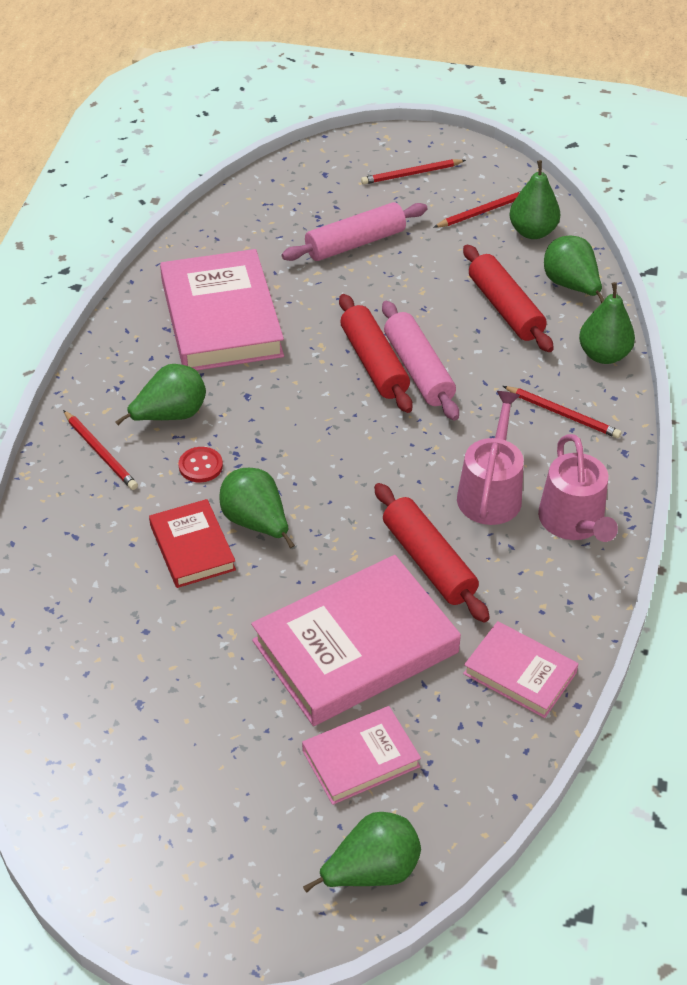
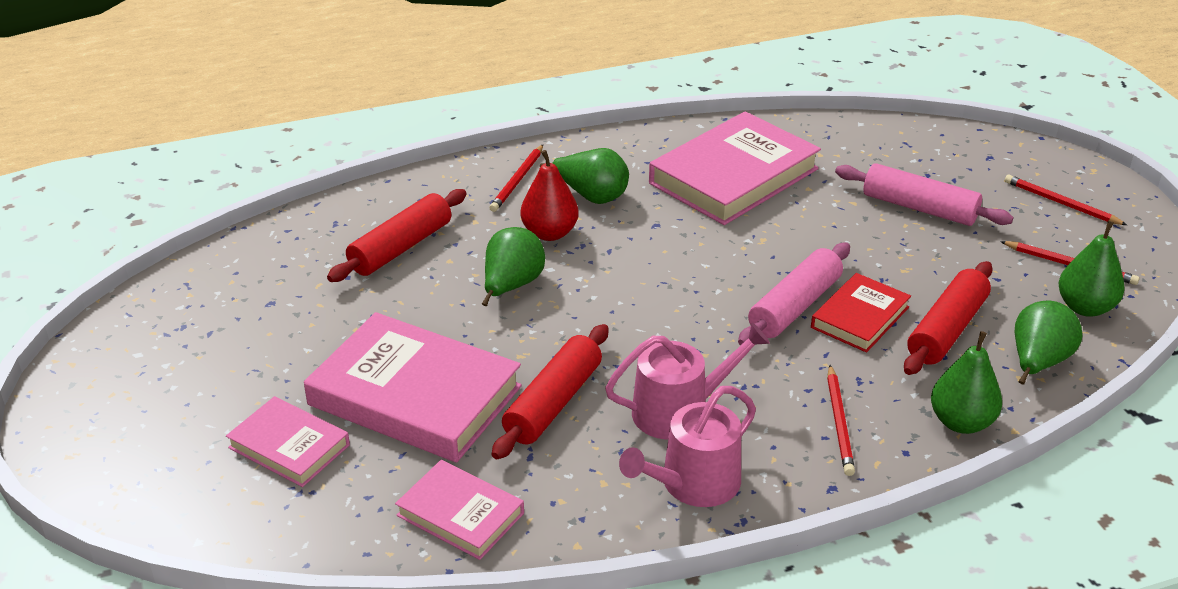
camera: 60 degrees right, 10 degrees down
red book [149,499,236,588] -> red book moved to [811,273,911,353]
red button [178,447,223,483] -> red pear [521,150,579,241]
green pear [303,812,421,892] -> none
red rolling pin [339,294,413,413] -> red rolling pin moved to [327,189,467,282]
pink book [463,621,578,718] -> pink book turned 60 degrees counterclockwise [395,460,524,560]

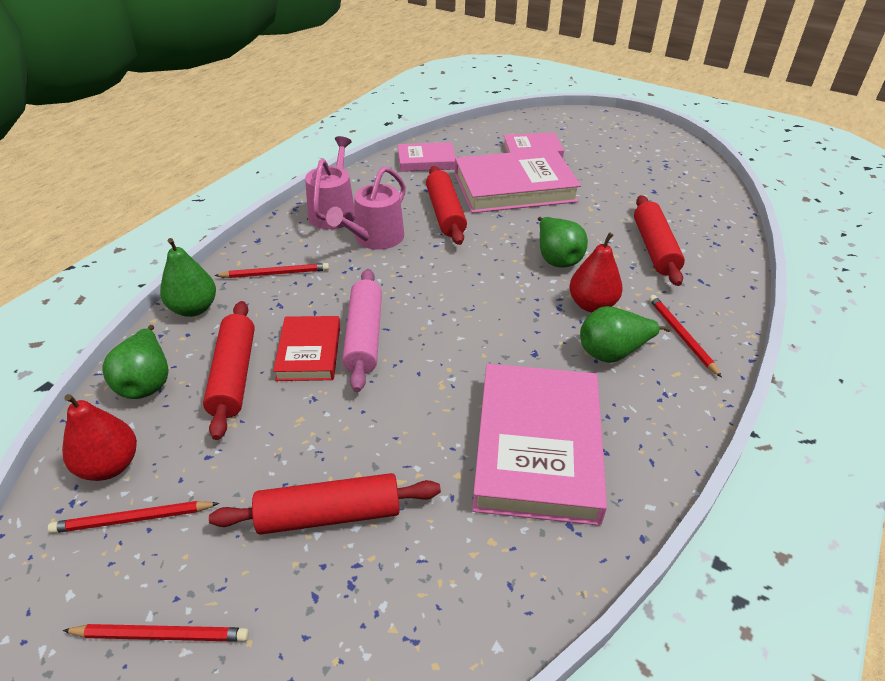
camera: 140 degrees right, 5 degrees up
red pencil [827,365,855,476] -> red pencil turned 120 degrees clockwise [214,263,329,278]
pink rolling pin [835,163,1013,226] -> red rolling pin [209,473,441,535]
green pear [1059,221,1125,317] -> red pear [62,394,137,481]

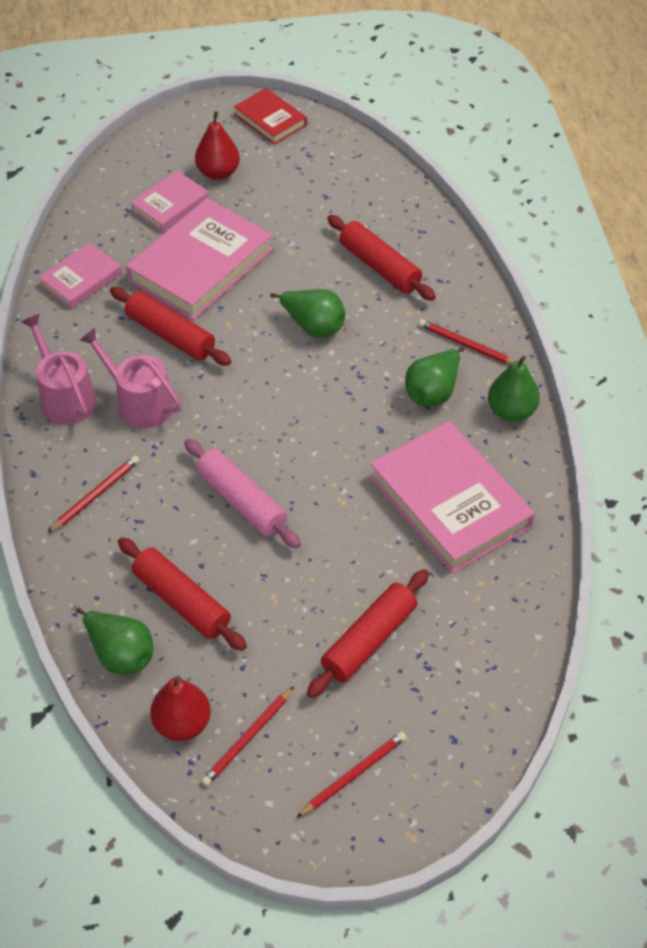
camera: 40 degrees left, 10 degrees up
green pear [160,238,216,317] -> green pear moved to [488,356,540,422]
red book [273,316,340,381] -> red book moved to [234,88,307,145]
pink watering can [326,166,406,250] -> pink watering can turned 135 degrees clockwise [79,328,181,429]
red pear [569,232,622,312] -> red pear moved to [195,112,240,180]

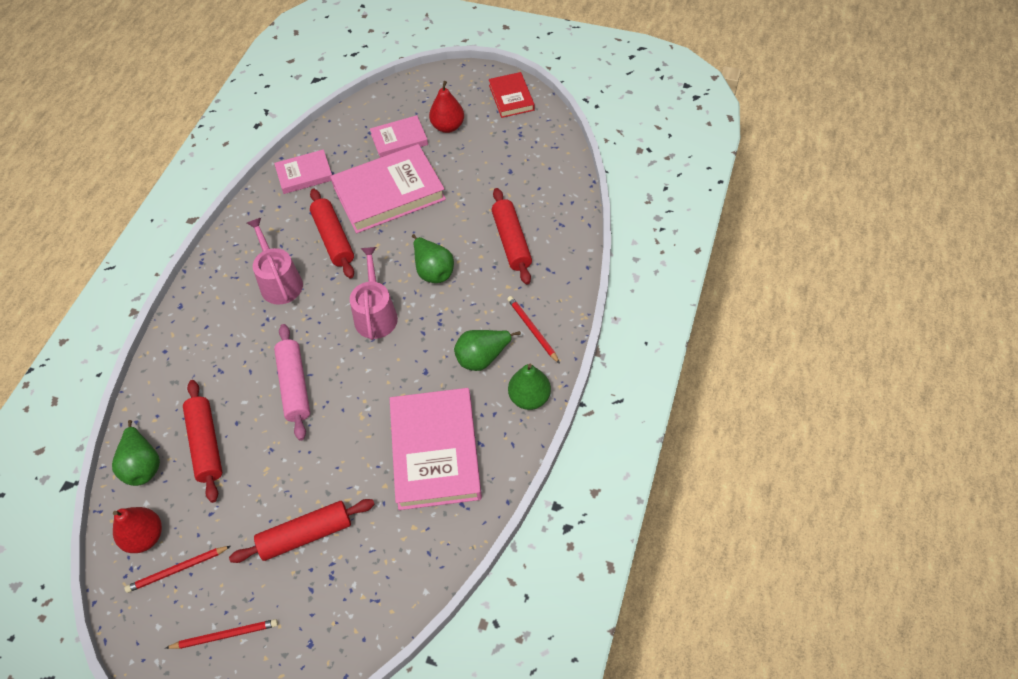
camera: 30 degrees right, 5 degrees up
pink watering can [21,314,97,425] -> pink watering can moved to [350,247,398,340]
red pencil [48,455,139,533] -> none

